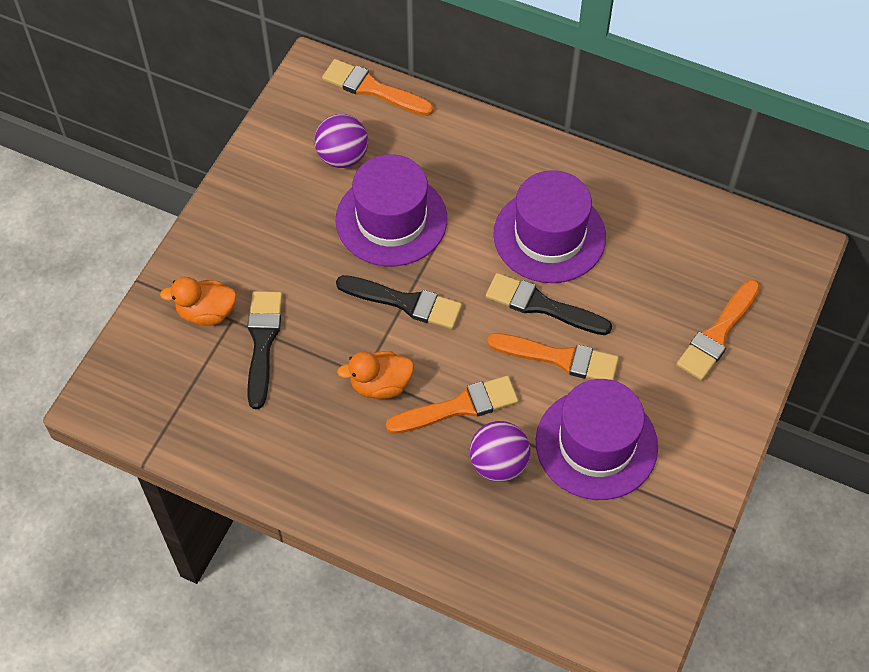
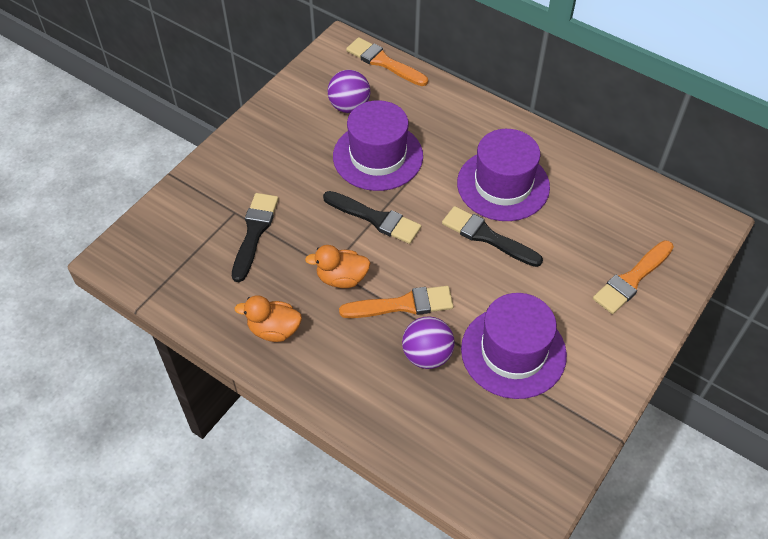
camera: 10 degrees right, 5 degrees down
orange duck [160,277,237,326] -> orange duck moved to [235,295,302,342]
orange brush [487,333,619,380] -> none

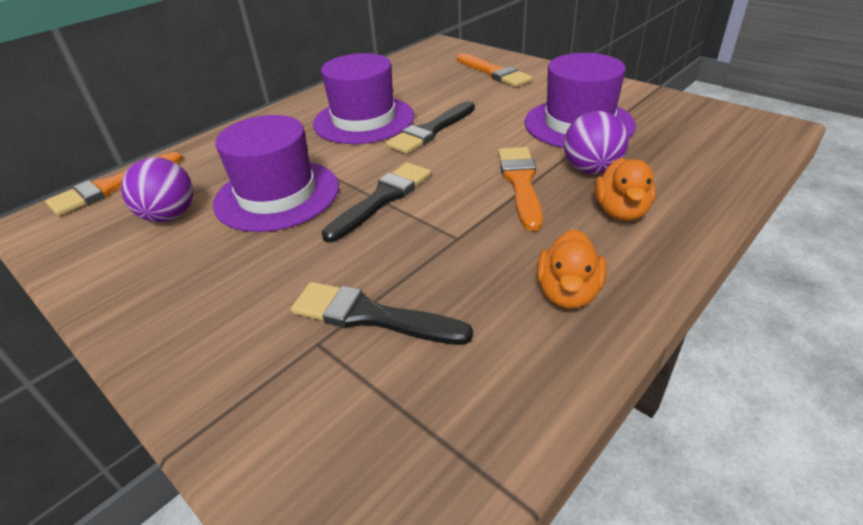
camera: 80 degrees left, 15 degrees down
orange duck [305,245,370,288] -> orange duck moved to [594,158,656,221]

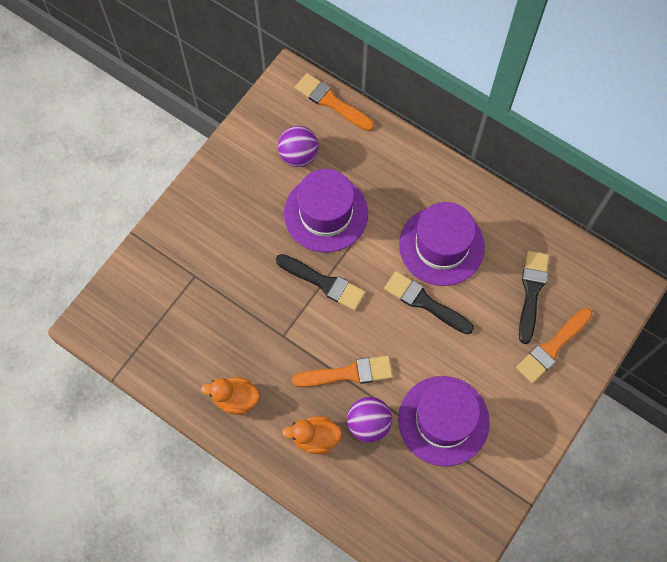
camera: 80 degrees right, 30 degrees up
black brush [291,282,473,345] -> black brush moved to [519,251,549,344]

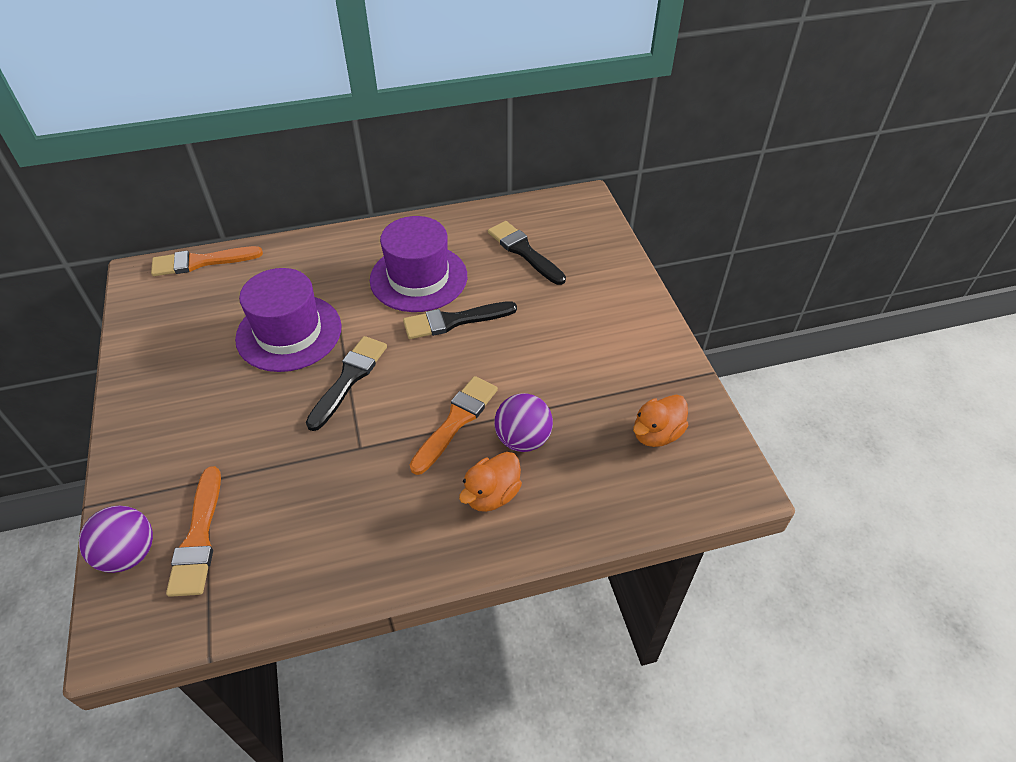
camera: 50 degrees left, 20 degrees down
orange duck [201,377,260,415] -> orange duck moved to [633,395,689,447]
black brush [276,254,366,311] -> black brush turned 45 degrees counterclockwise [306,336,387,431]
purple ball [278,126,319,167] -> purple ball moved to [79,505,153,573]
purple hat [398,376,490,466] -> none
orange brush [516,308,592,384] -> orange brush moved to [166,466,221,597]

